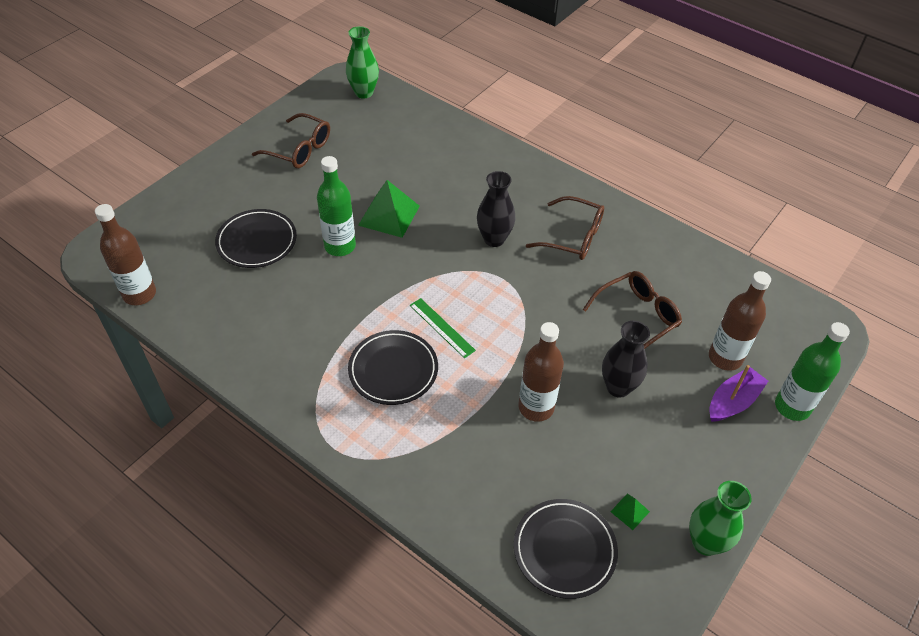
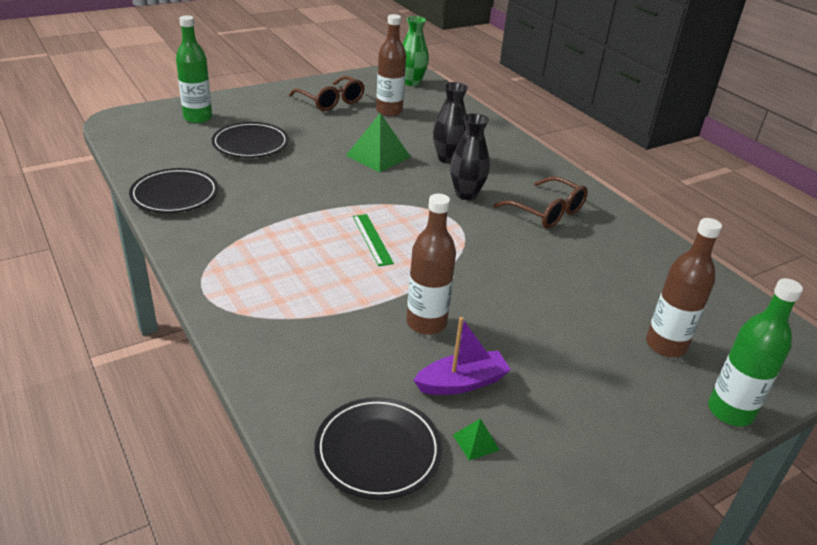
camera: 20 degrees right, 15 degrees down
brown bottle [95,204,156,305] -> brown bottle moved to [376,14,406,116]
green bottle [317,156,356,256] -> green bottle moved to [176,15,212,123]
black plate [348,330,438,405] -> black plate moved to [129,168,218,213]
brown glasses [583,271,682,349] -> none
black vase [602,321,650,398] -> black vase moved to [433,82,468,164]
green vase [689,481,751,556] -> none
purple boat [709,365,768,422] -> purple boat moved to [414,317,511,395]

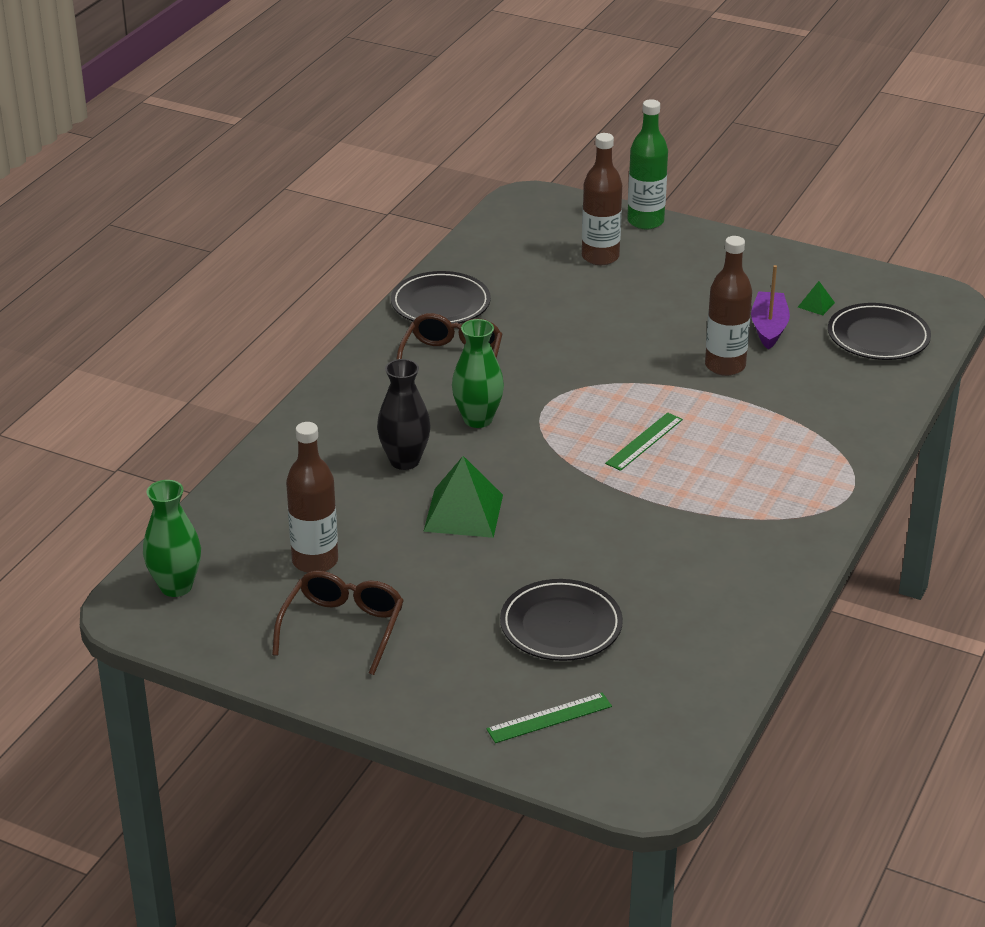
camera: 120 degrees left, 0 degrees up
black plate [129,168,218,213] -> black plate moved to [391,271,491,324]
green bottle [176,15,212,123] -> green ruler [486,693,612,743]
purple boat [414,317,511,395] -> purple boat turned 60 degrees clockwise [751,265,790,350]
black vase [450,113,490,200] -> green vase [452,319,504,428]

